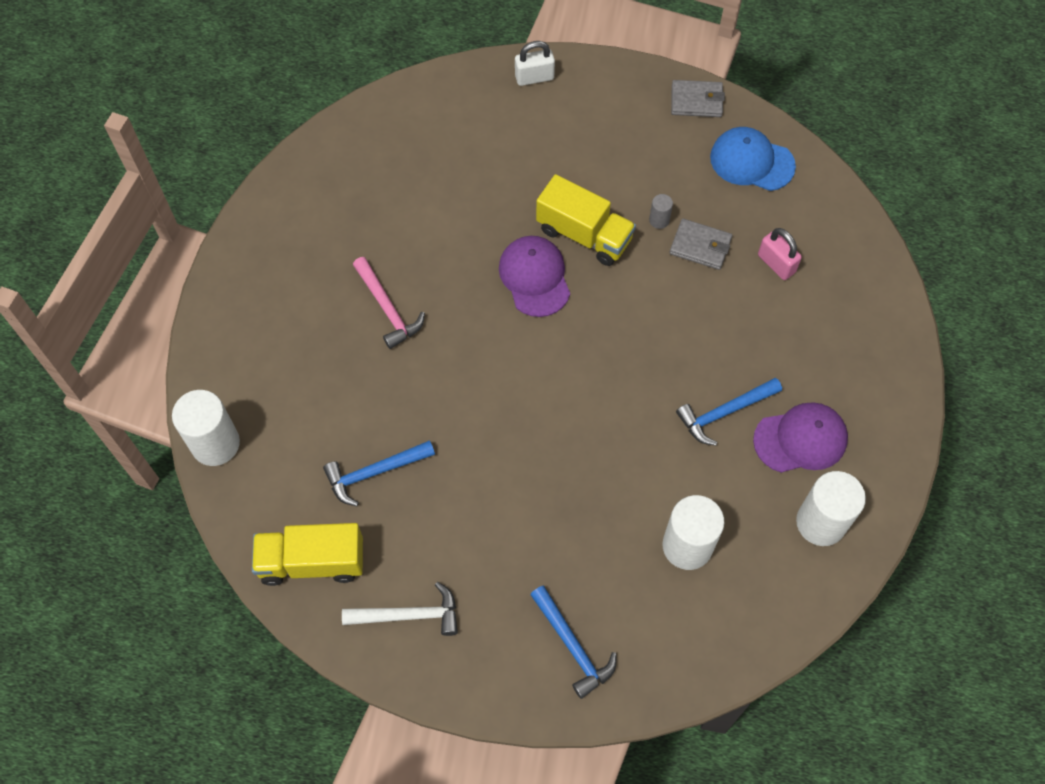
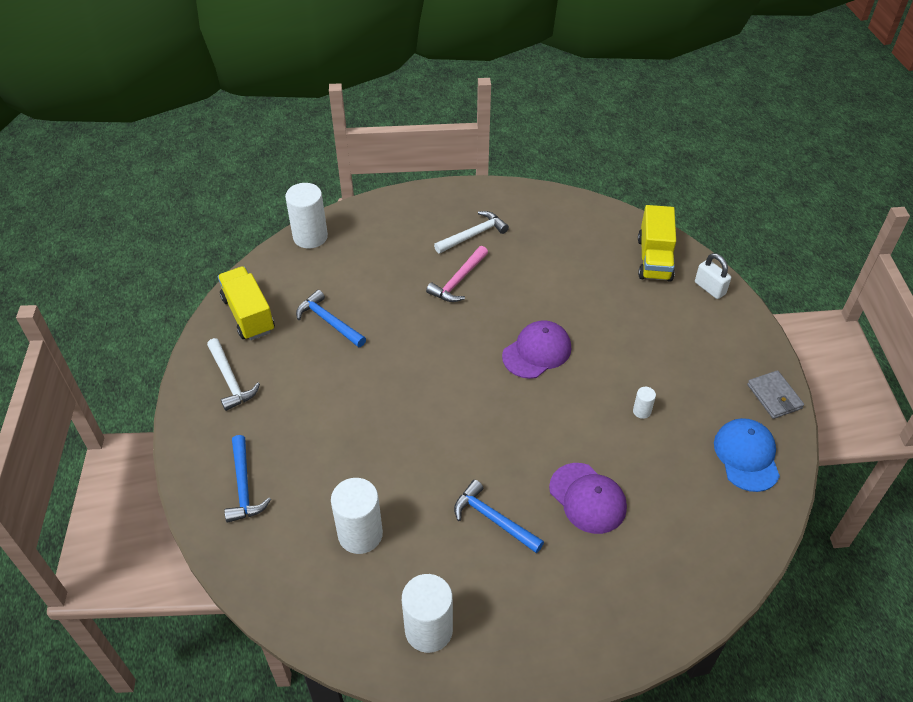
camera: 65 degrees right, 15 degrees down
blue hammer [530,586,617,699] -> blue hammer turned 45 degrees counterclockwise [224,435,271,523]
yellow truck [536,174,636,266] -> yellow truck moved to [638,205,676,282]
grey cylinder [649,194,673,229] -> white cylinder [633,387,656,419]
grey wallet [670,219,732,270] -> none
purple cap [753,402,848,473] -> purple cap moved to [549,463,627,534]
pink padlock [758,228,802,280] -> none
none -> white hammer [434,211,509,254]

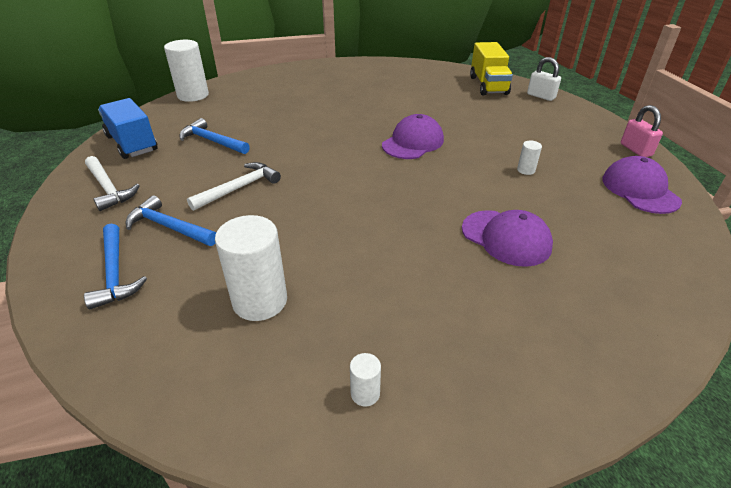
camera: 10 degrees left, 10 degrees down
yellow truck [218,266,275,340] -> blue truck [98,98,158,159]
white cylinder [402,574,453,653] -> white cylinder [350,353,381,406], size x0.45
pink hammer [426,246,488,302] -> none
white hammer [434,211,509,254] -> white hammer moved to [187,162,281,211]
blue hammer [454,480,544,553] -> blue hammer moved to [125,195,216,246]
blue cap [714,418,780,492] -> purple cap [602,156,682,214]
grey wallet [747,370,804,419] -> pink padlock [621,105,663,157]

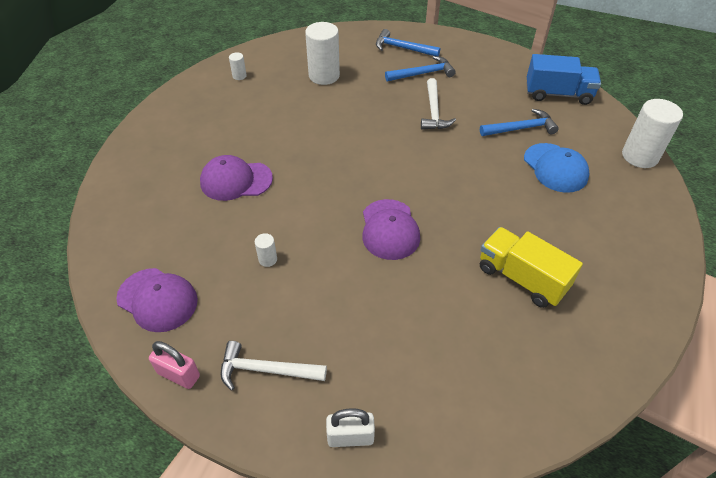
camera: 135 degrees right, 10 degrees up
white hammer [85,156,140,211] -> white hammer moved to [221,341,327,391]
yellow truck [470,42,513,96] -> yellow truck moved to [480,227,583,308]
none -> blue cap [524,143,589,193]

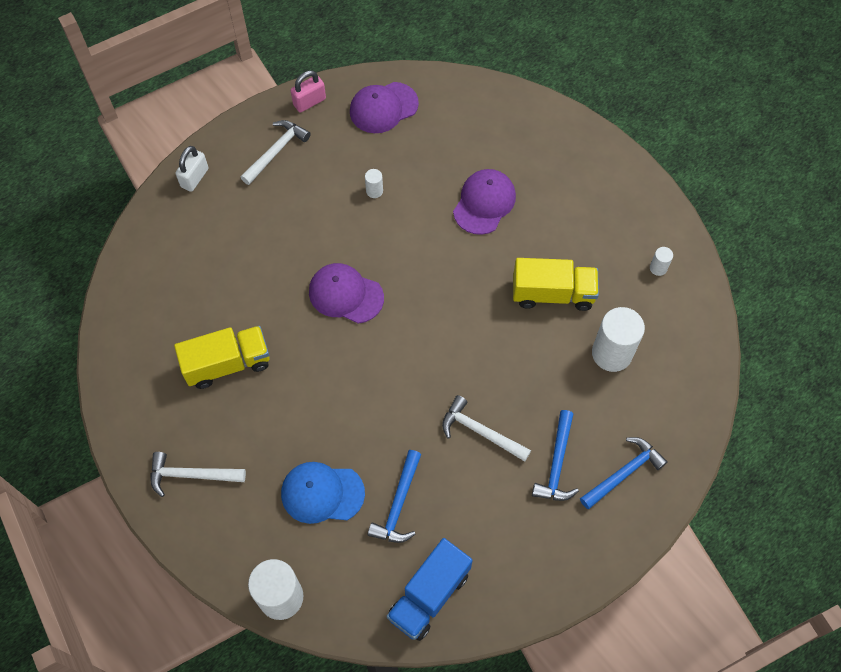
camera: 120 degrees right, 15 degrees up
none -> white hammer [150,452,246,497]
none -> yellow truck [513,258,599,311]

